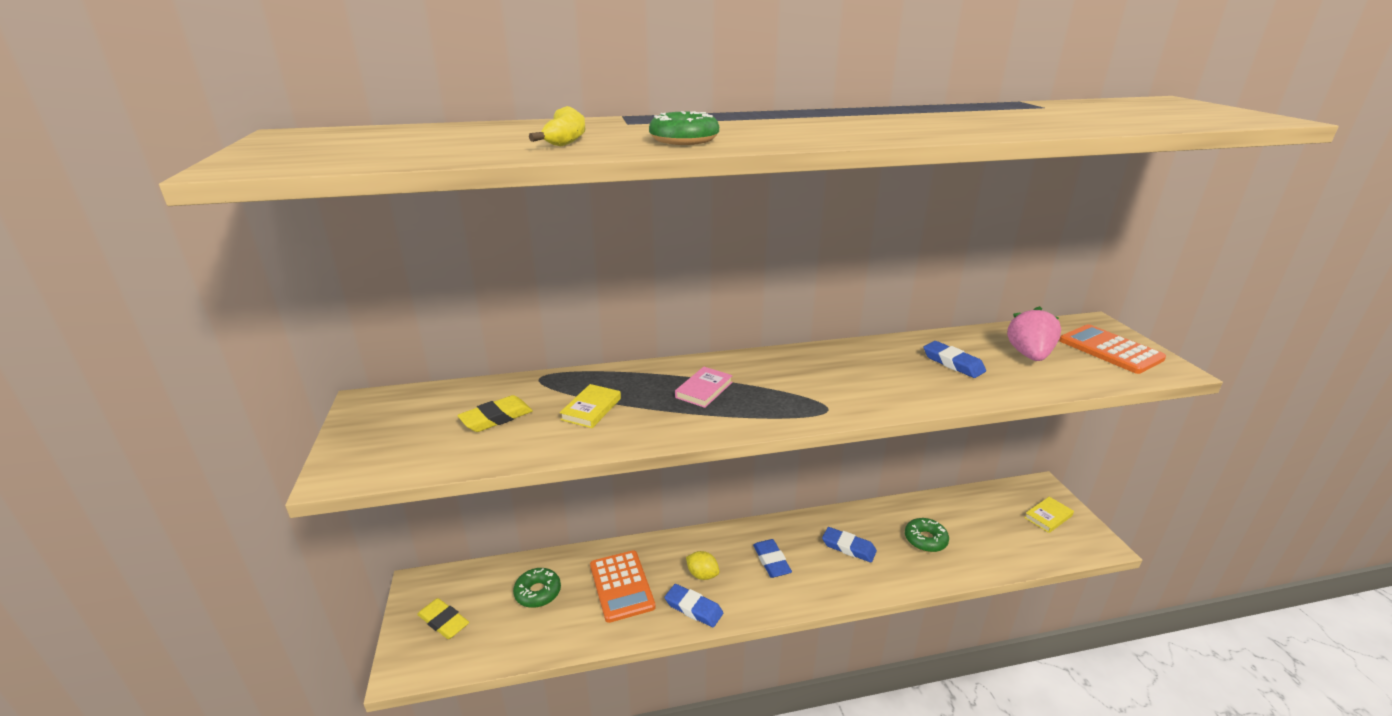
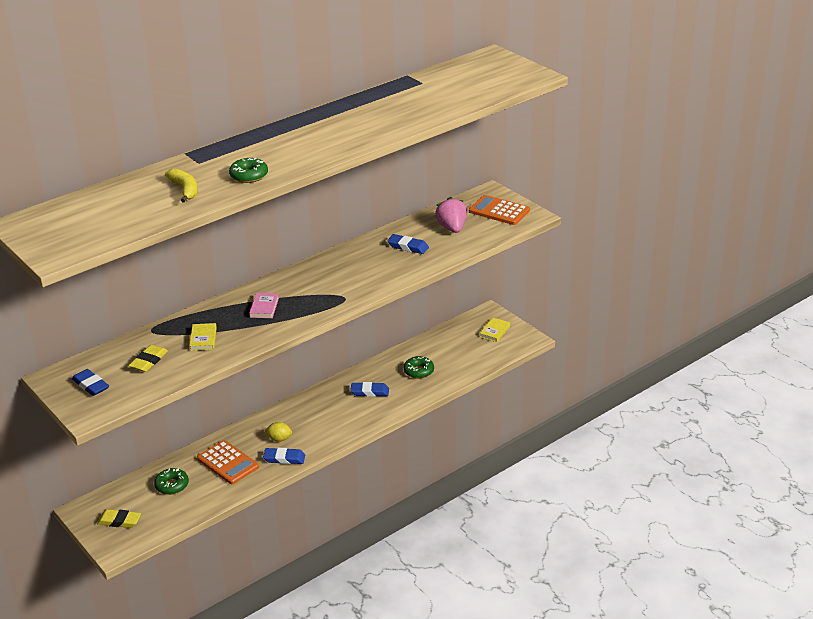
camera: 25 degrees left, 5 degrees up
blue eraser [753,539,792,578] -> blue eraser moved to [72,369,109,396]

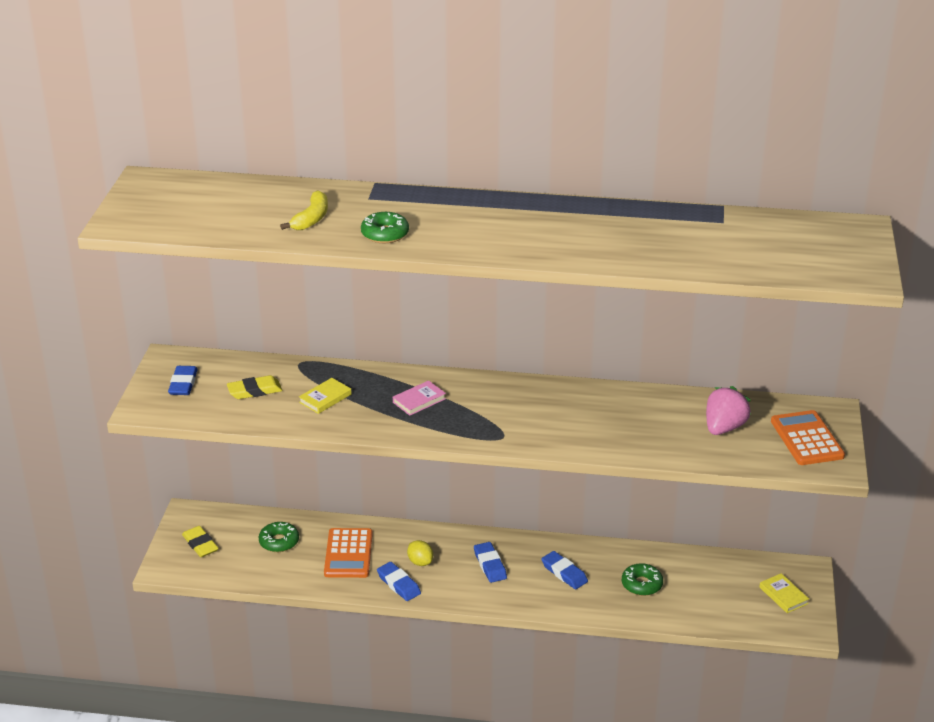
camera: 45 degrees right, 0 degrees up
blue eraser [387,234,429,254] -> blue eraser moved to [474,542,507,583]
yellow book [480,318,510,342] -> yellow book turned 75 degrees clockwise [760,573,809,613]

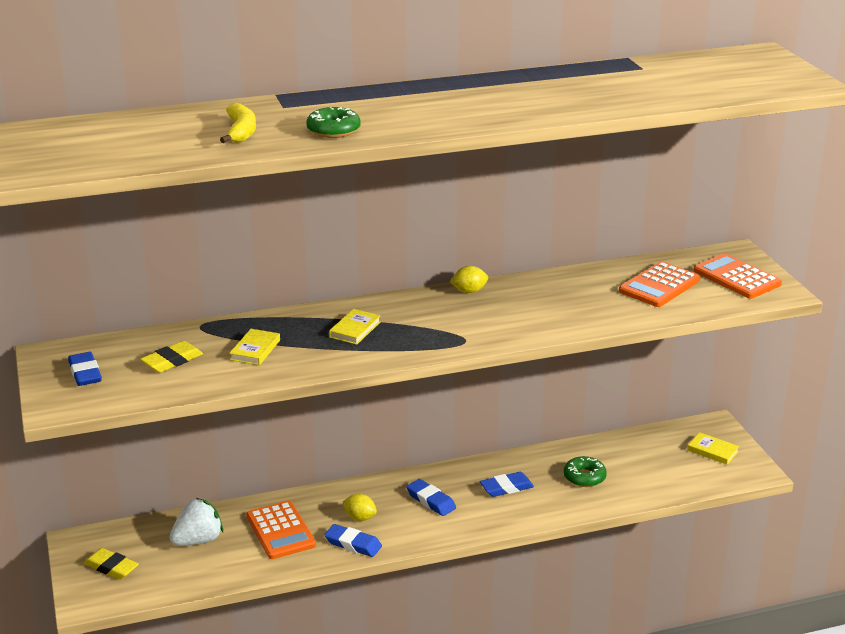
camera: 25 degrees left, 5 degrees down
green donut [259,522,299,552] -> white strawberry [170,498,223,546]
pink book [393,380,446,416] -> yellow book [329,309,381,345]
blue eraser [541,551,588,589] -> blue eraser turned 45 degrees counterclockwise [480,472,534,497]
pink strawberry [706,386,751,435] -> orange calculator [619,261,700,307]
none -> yellow lemon [450,266,488,293]

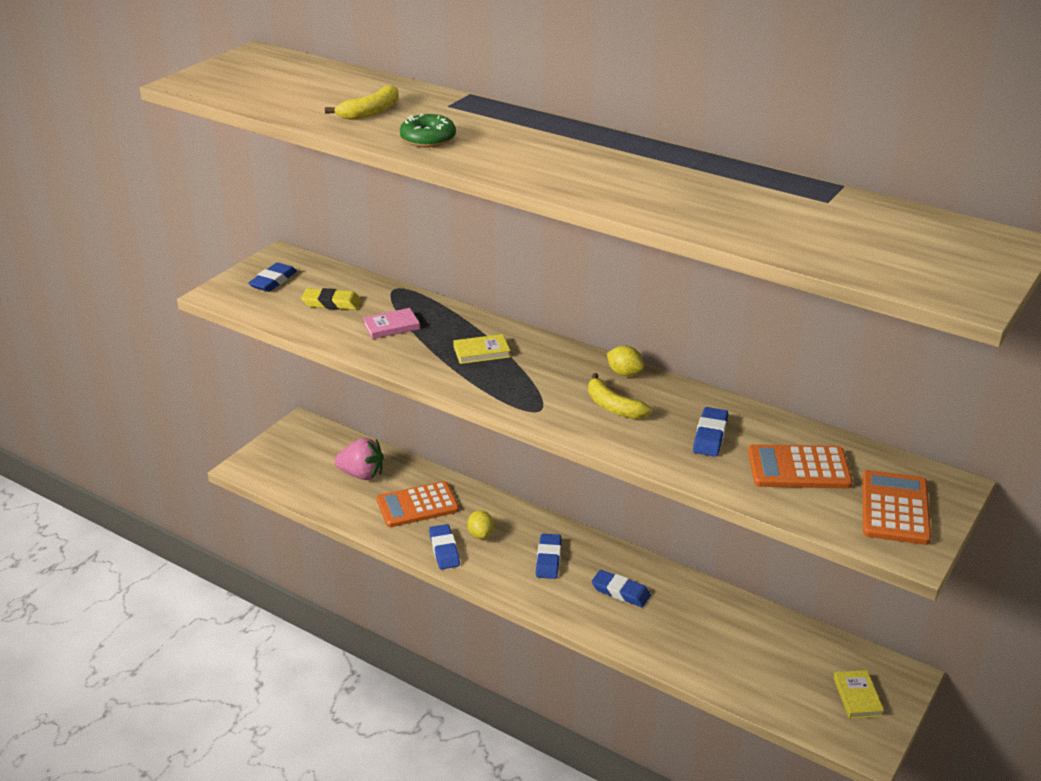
camera: 50 degrees right, 5 degrees up
yellow eraser [84,548,139,580] -> none
white strawberry [170,498,223,546] -> pink strawberry [335,438,384,480]
yellow book [229,329,280,365] -> pink book [363,308,420,339]
orange calculator [246,500,316,559] -> orange calculator turned 45 degrees clockwise [377,481,459,527]
green donut [564,456,607,487] -> none
none -> yellow banana [588,373,652,419]
none -> blue eraser [693,407,728,457]

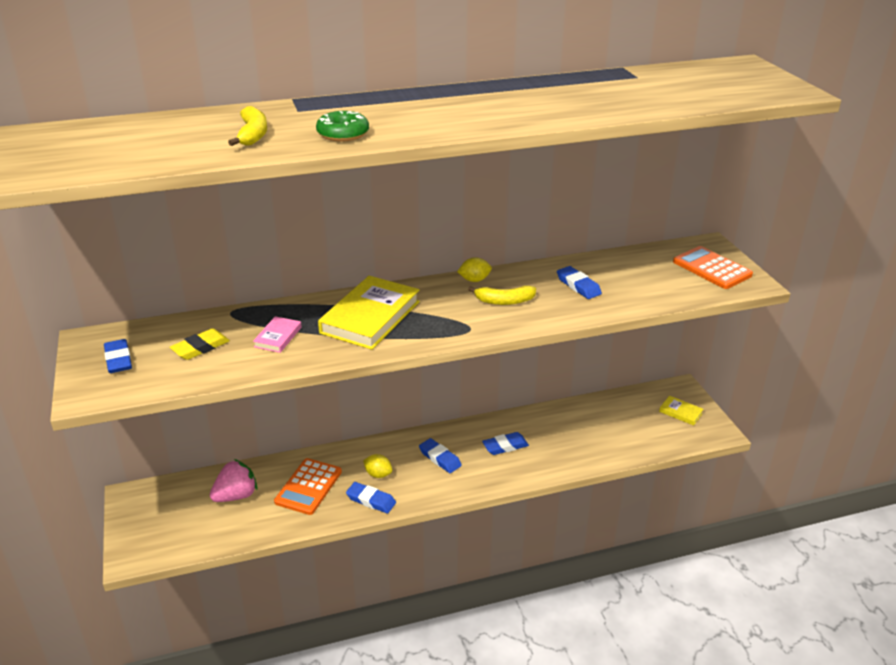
camera: 50 degrees left, 0 degrees up
yellow book [453,334,510,364] -> yellow book [318,276,420,350], size x2.11
orange calculator [748,444,853,488] -> none

